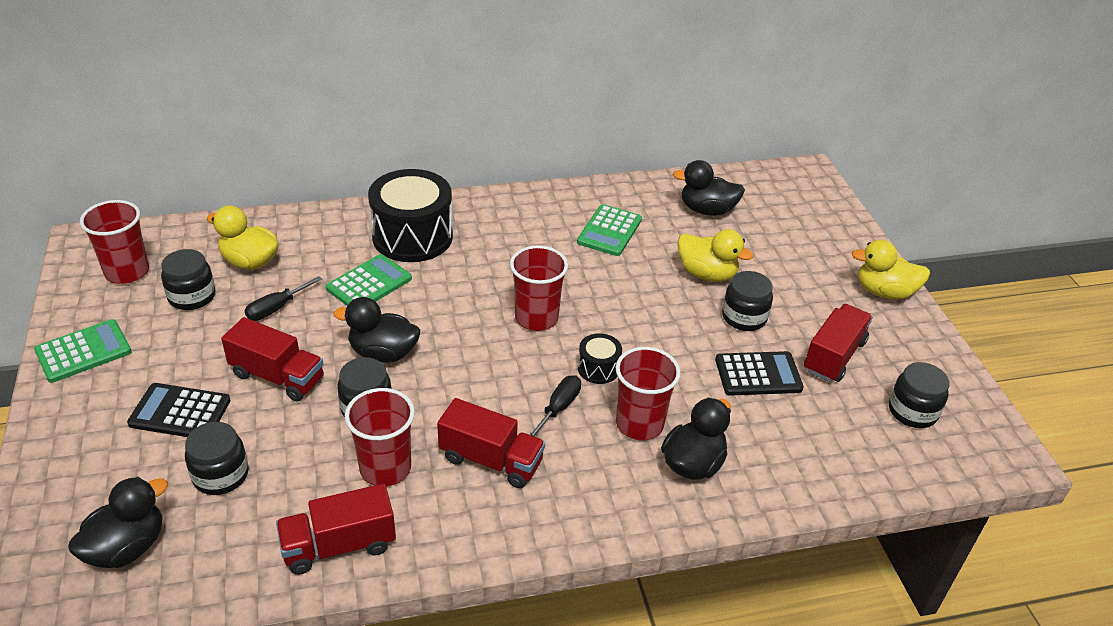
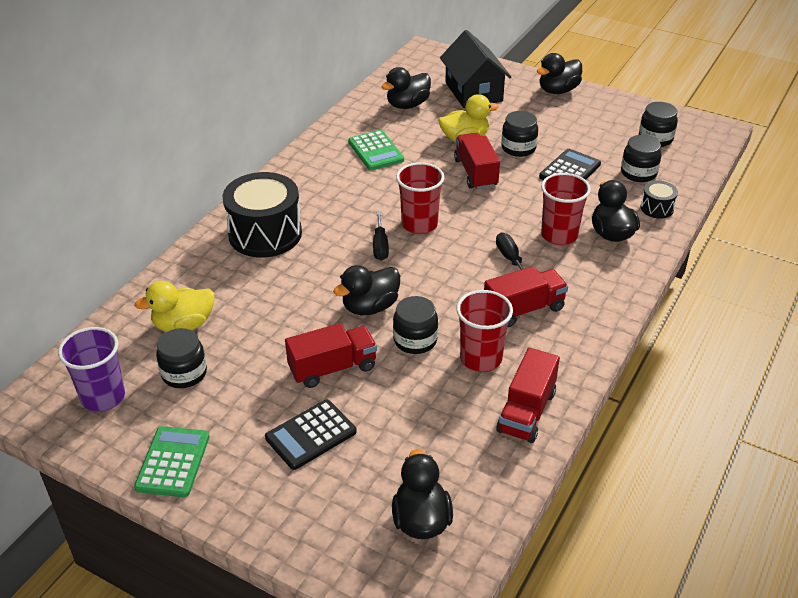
camera: 45 degrees left, 0 degrees up
red cup [80,200,149,284] -> purple cup [58,327,125,412]
black jar [185,422,249,495] -> black jar moved to [621,135,661,182]
black screwdriver [245,276,322,321] -> black screwdriver moved to [373,212,389,261]
green calculator [326,254,412,306] -> none
black drum [578,333,622,384] -> black drum moved to [640,181,678,219]
red truck [804,304,873,382] -> red truck moved to [454,133,500,190]
yellow duck [851,240,930,299] -> black duck [537,53,582,94]
none -> black house [440,30,511,108]

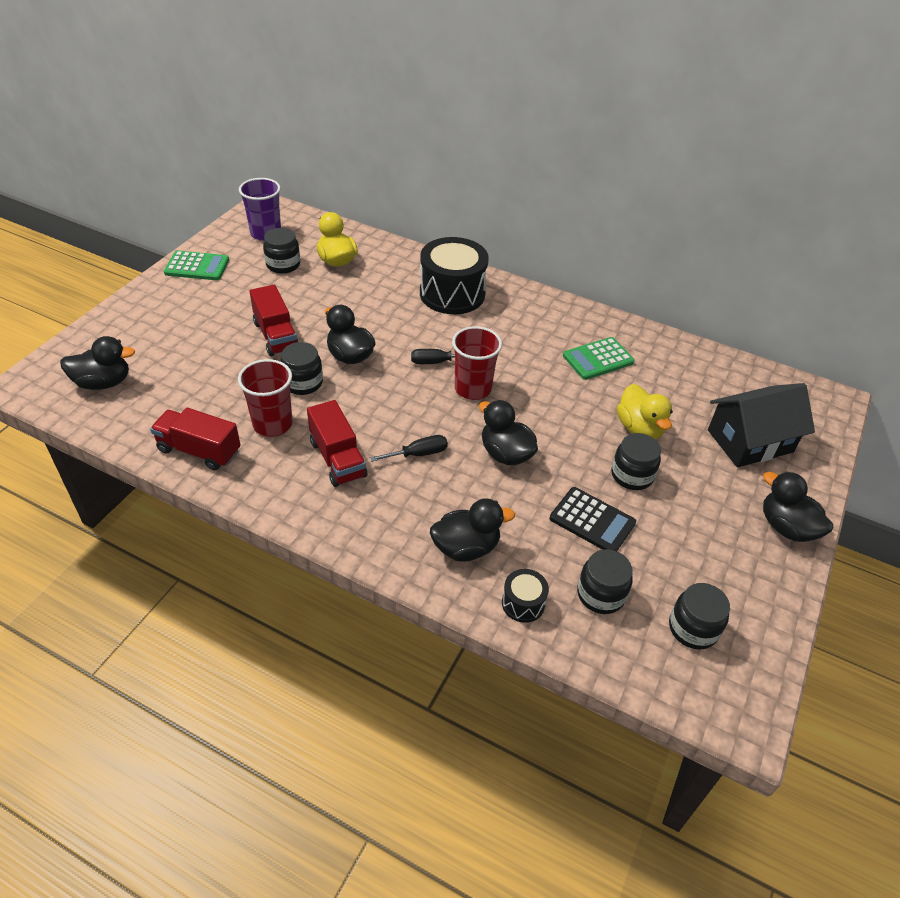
camera: 85 degrees right, 5 degrees up
black calculator [265,400,357,470] -> none
black duck [381,67,431,109] -> black duck moved to [479,400,538,465]
red truck [454,133,500,190] -> none
red cup [541,173,591,245] -> none

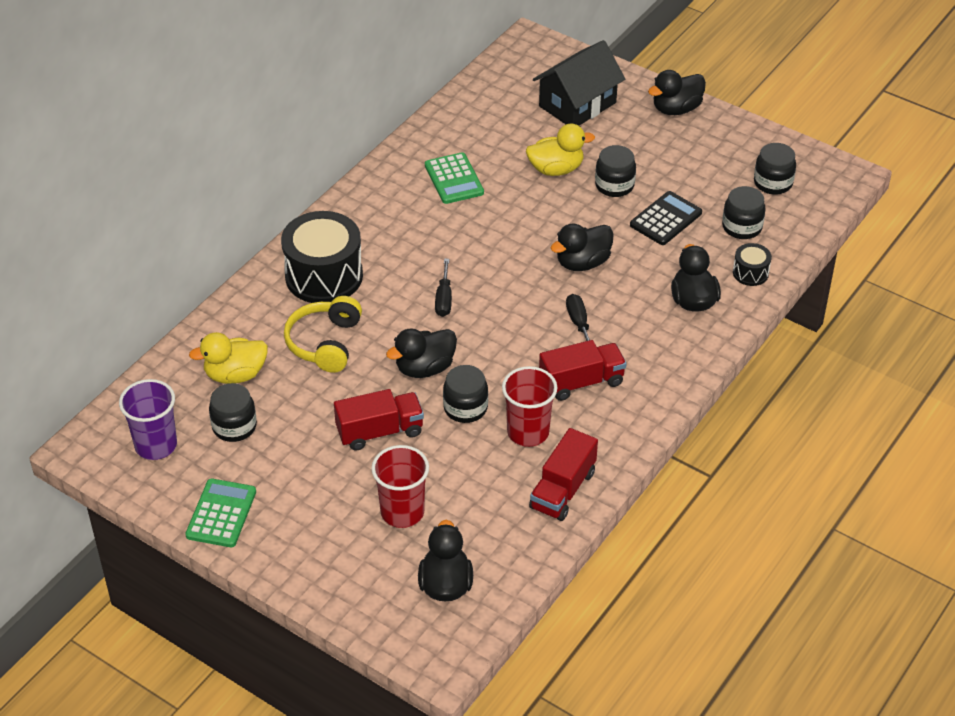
camera: 80 degrees left, 0 degrees up
red cup [452,326,502,400] -> red cup moved to [371,445,429,528]
black house [708,383,815,467] -> black house turned 60 degrees clockwise [533,40,625,126]
none -> yellow headphones [284,296,362,373]

